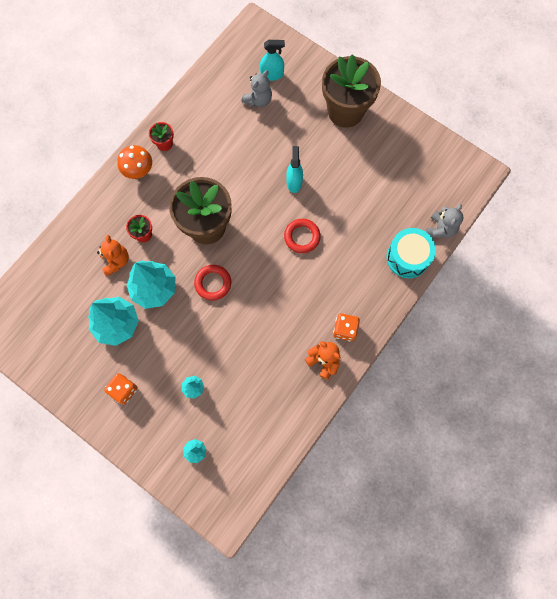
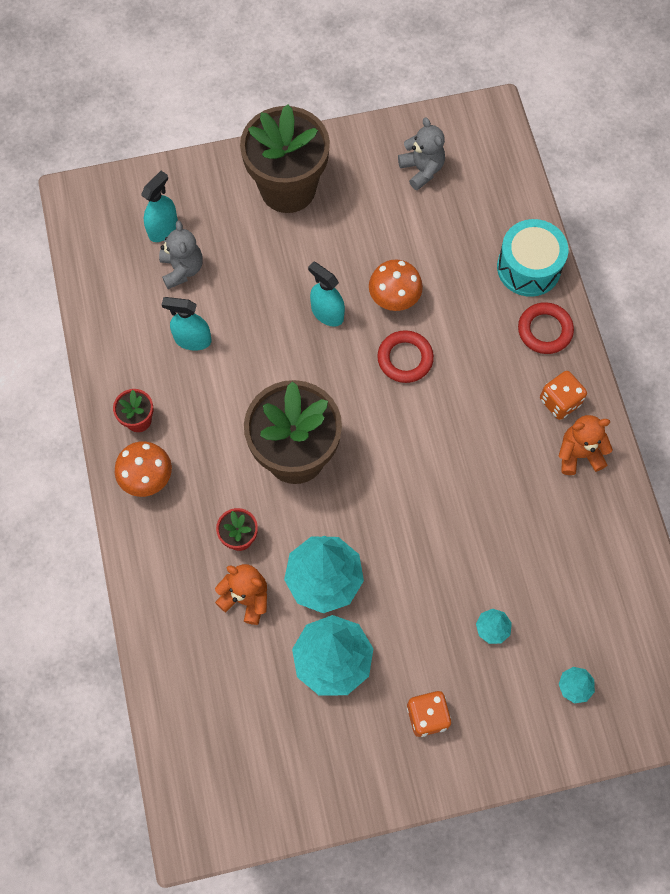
camera: 50 degrees left, 5 degrees down
red ring [194,265,231,300] -> red ring moved to [518,302,574,354]
grey teddy bear [426,204,464,238] -> grey teddy bear moved to [398,117,445,190]
none -> turquoise spray bottle [162,297,211,351]
none -> orange mushroom [369,259,423,311]

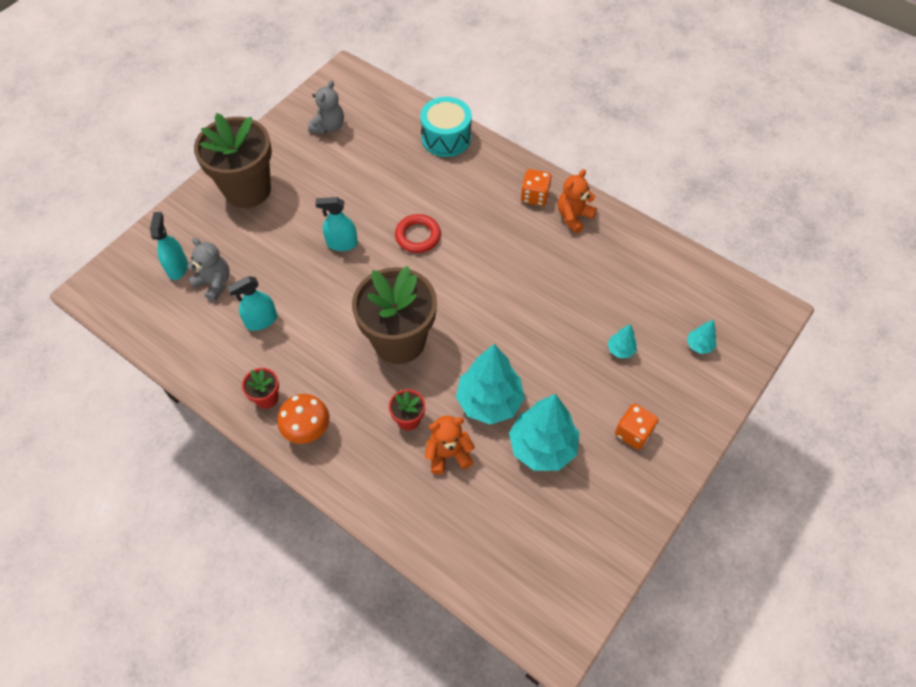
camera: 40 degrees left, 10 degrees down
orange mushroom [369,259,423,311] -> none
grey teddy bear [398,117,445,190] -> grey teddy bear turned 90 degrees clockwise [308,80,344,134]
red ring [518,302,574,354] -> none

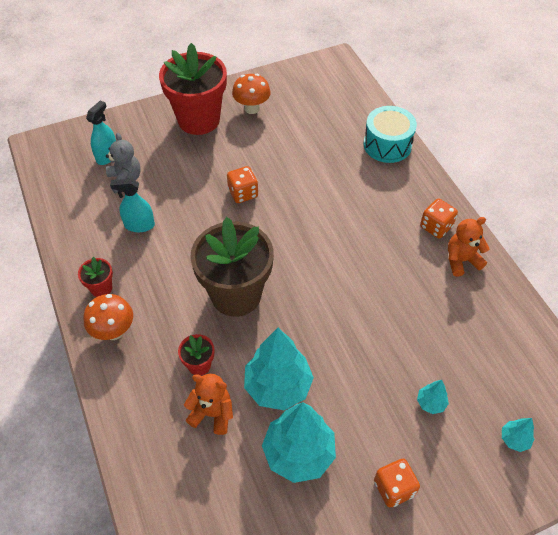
camera: 30 degrees right, 5 degrees down
brown flower pot [194,113,272,208] -> red flower pot [159,43,227,135]
grey teddy bear [308,80,344,134] -> none
turquoise spray bottle [315,197,358,251] -> orange dice [227,166,258,203]
red ring [395,214,441,253] -> none
none -> orange mushroom [232,74,271,114]

